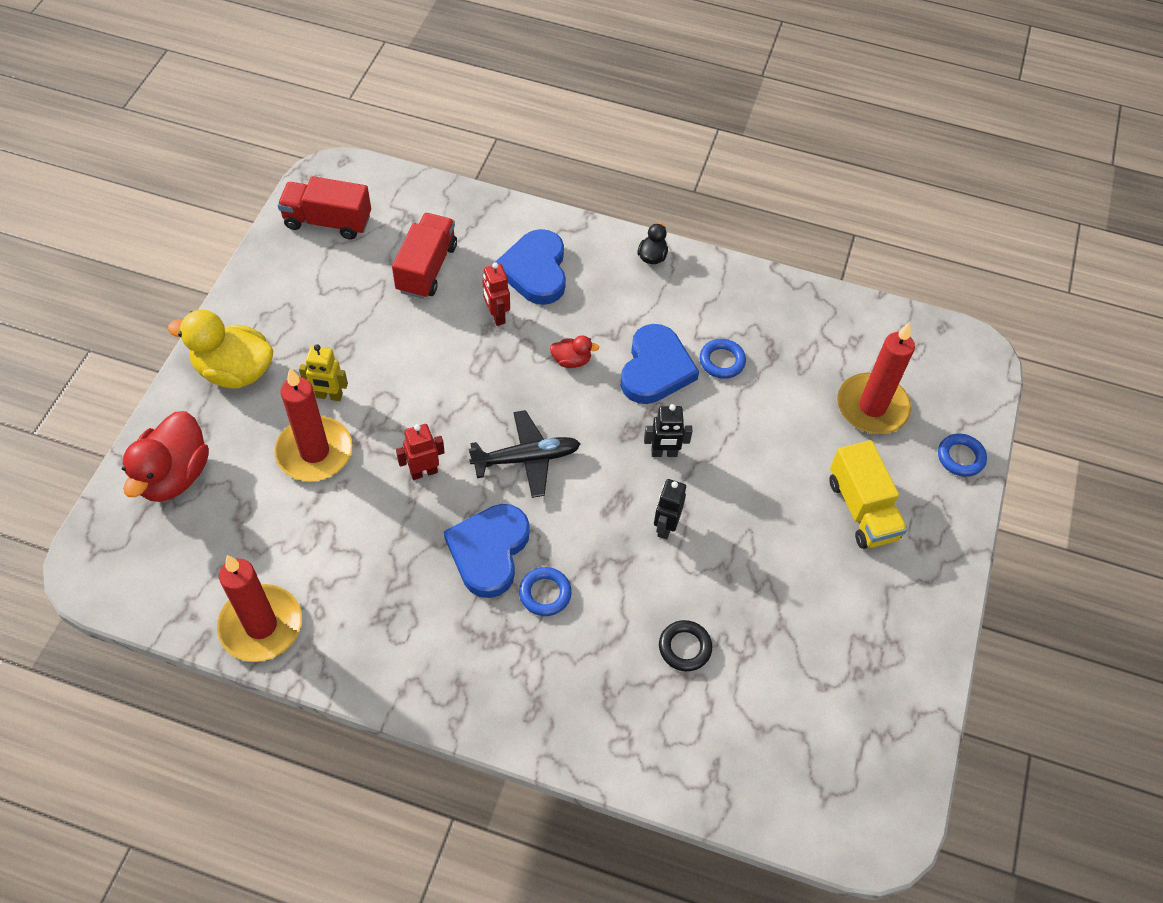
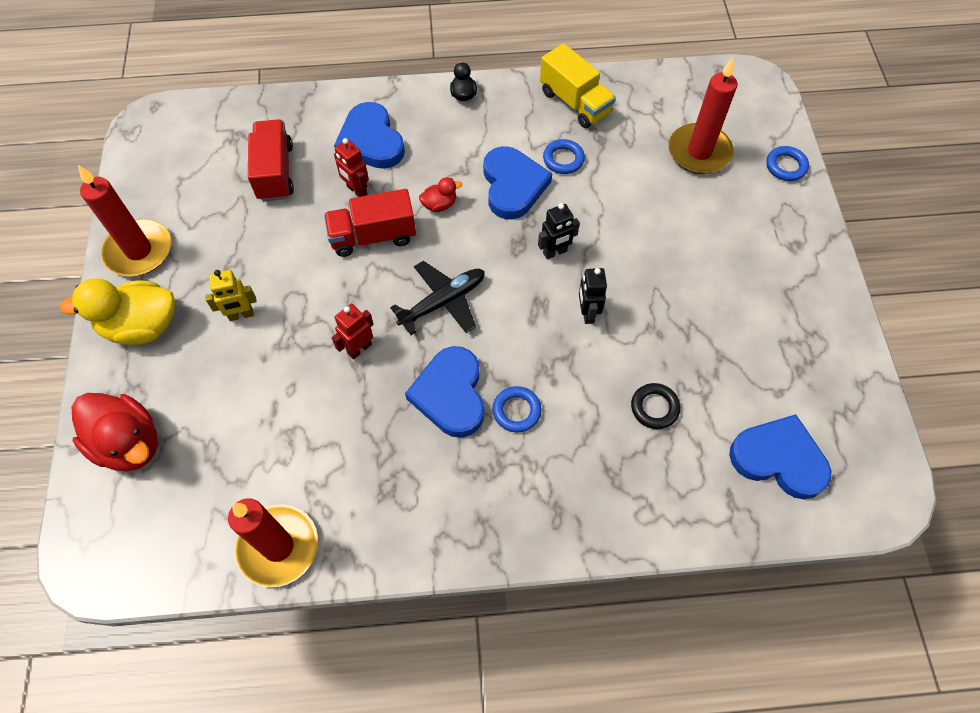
camera: 20 degrees left, 5 degrees up
red duck [122,411,209,502] -> red duck turned 45 degrees counterclockwise [72,393,158,471]
red candle [274,368,352,481] -> red candle moved to [78,165,171,276]
red truck [277,176,371,240] -> red truck moved to [324,189,416,257]
yellow truck [829,440,908,549] -> yellow truck moved to [540,43,616,128]
none -> blue heart [729,414,831,499]

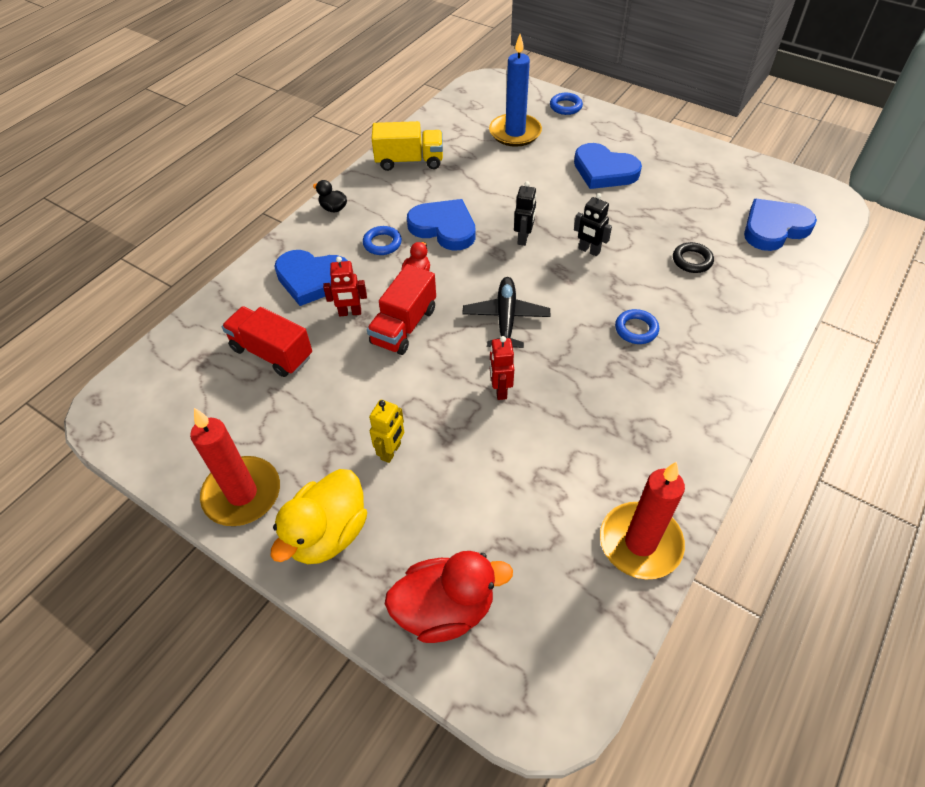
camera: 50 degrees left, 10 degrees down
blue heart [405,346,484,438] -> blue heart moved to [574,143,642,189]
blue ring [543,139,585,174] -> blue ring moved to [363,226,402,255]
red candle [669,57,737,174] -> blue candle [489,34,542,147]

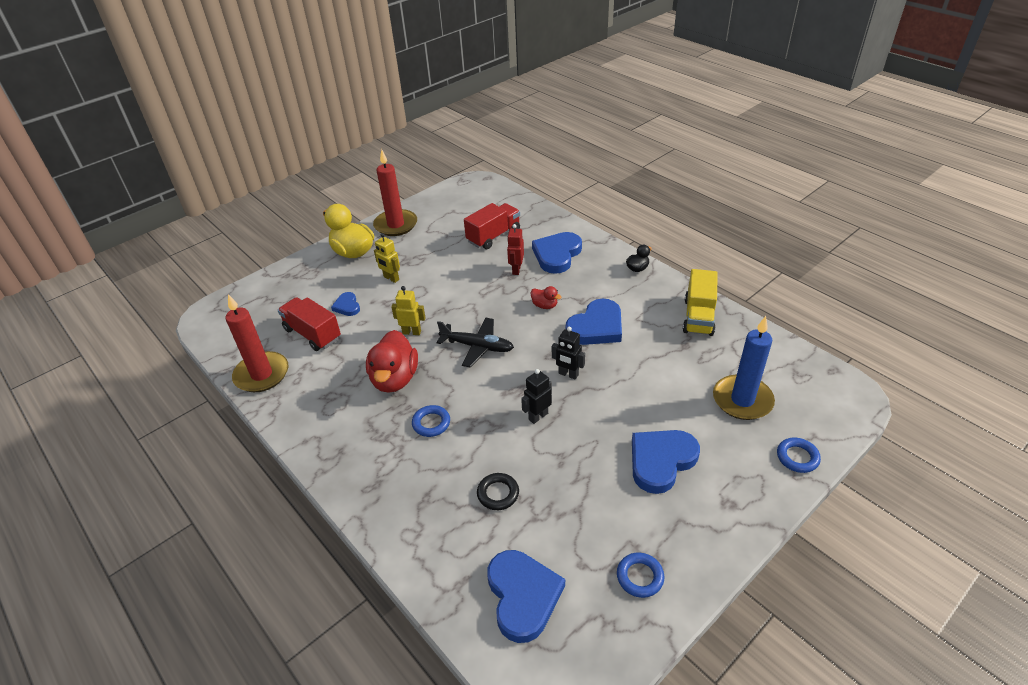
camera: 105 degrees right, 10 degrees down
blue ring [363,226,402,255] -> blue ring moved to [617,552,664,598]
red truck [367,264,436,355] -> red truck moved to [278,297,341,351]
red duck [385,551,513,643] -> red duck moved to [366,330,418,393]
red robot [489,336,514,400] -> yellow robot [391,286,426,335]
none -> blue heart [331,292,360,316]

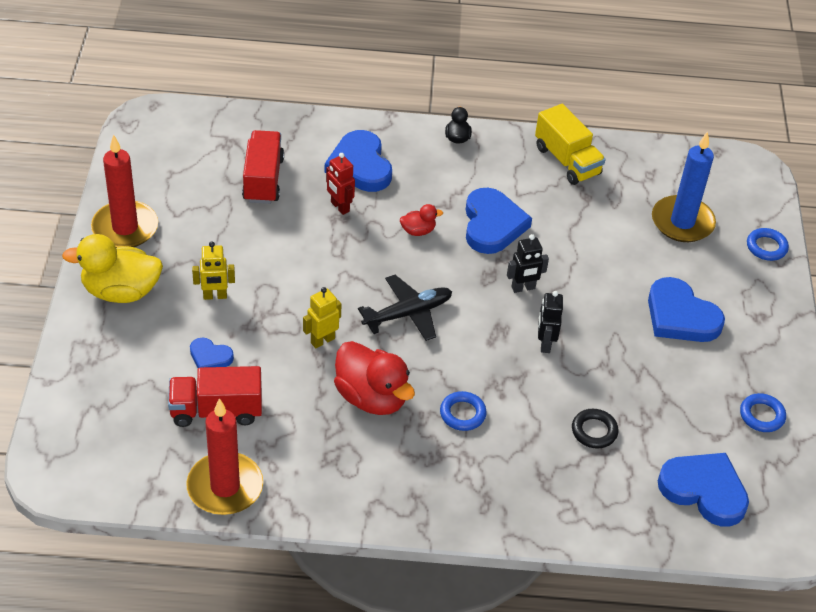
camera: 50 degrees left, 5 degrees up
blue heart [632,430,700,494] -> blue heart turned 45 degrees counterclockwise [648,277,725,342]

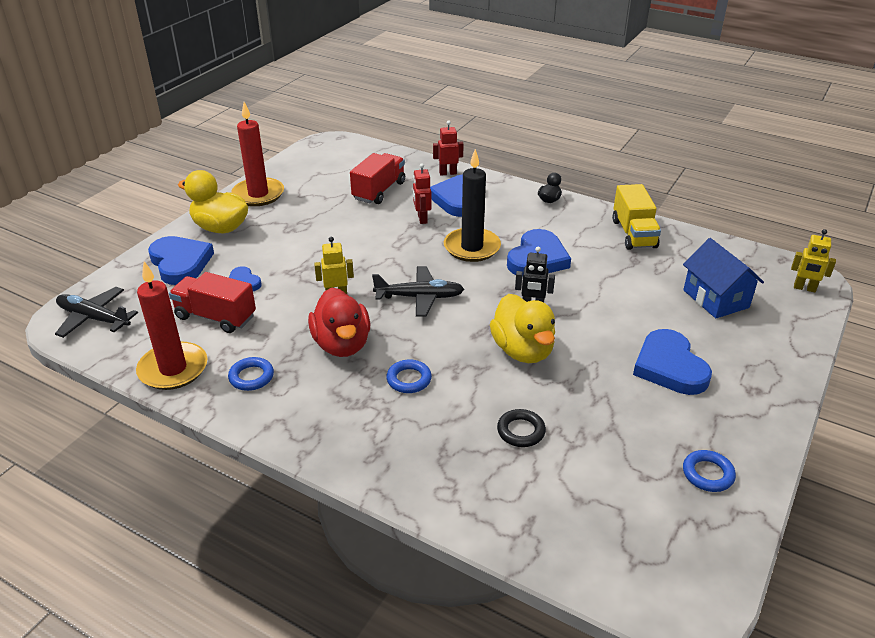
camera: 30 degrees right, 10 degrees down
yellow robot [192,242,235,300] -> yellow robot moved to [791,229,836,292]
red duck [400,204,443,236] -> black candle [444,149,501,262]
black robot [538,291,563,353] -> yellow duck [490,294,555,363]
blue candle [652,131,716,242] -> blue house [683,238,764,318]
blue heart [658,453,749,527] -> blue heart moved to [148,236,214,285]
blue ring [747,228,789,261] -> blue ring moved to [228,357,274,391]
none -> black plane [55,287,138,338]
none -> red robot [433,121,464,175]

